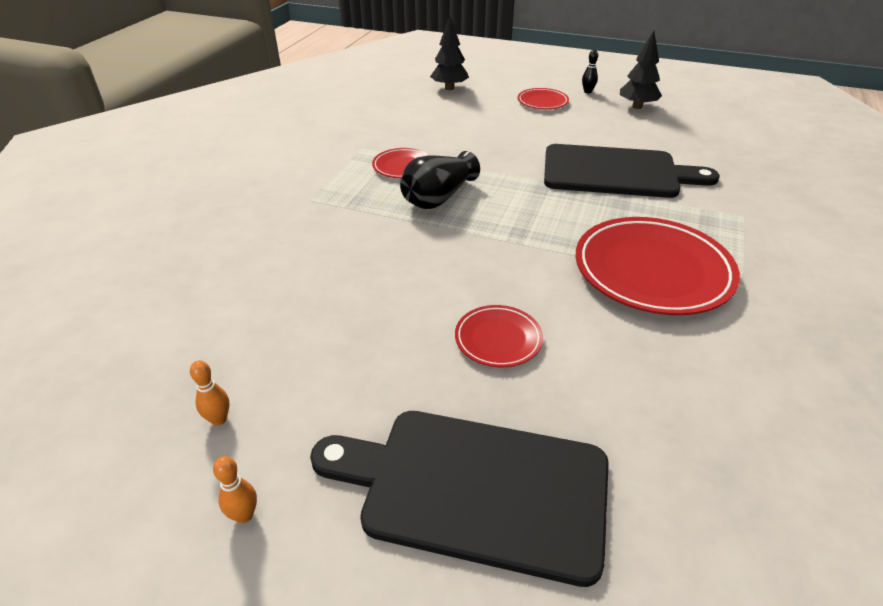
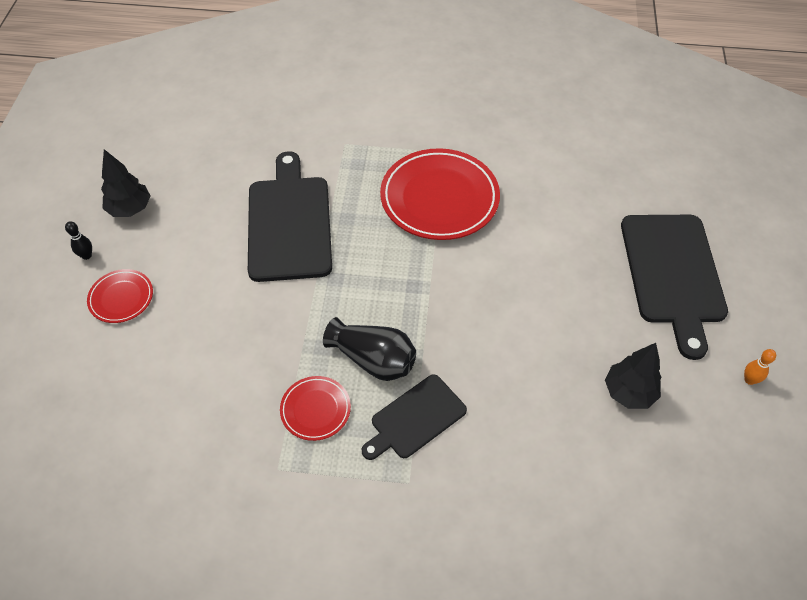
camera: 105 degrees left, 15 degrees up
orange bowling pin [190,360,229,426] -> none
black tree [430,16,469,90] -> black tree moved to [605,343,661,409]
red plate [455,305,543,367] -> none
none -> black cutting board [362,374,467,460]

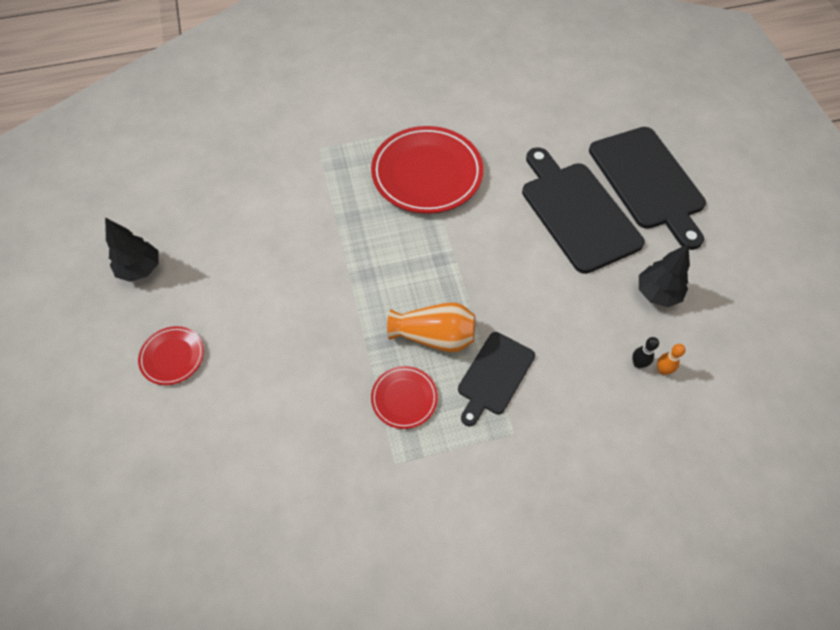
camera: 20 degrees left, 5 degrees up
black bowling pin [65,221,92,260] -> black bowling pin moved to [632,337,659,368]
black cutting board [248,151,332,282] -> black cutting board moved to [522,147,645,274]
black vase [323,317,416,381] -> orange vase [387,302,475,352]
orange bowling pin [744,349,776,385] -> orange bowling pin moved to [657,344,685,375]

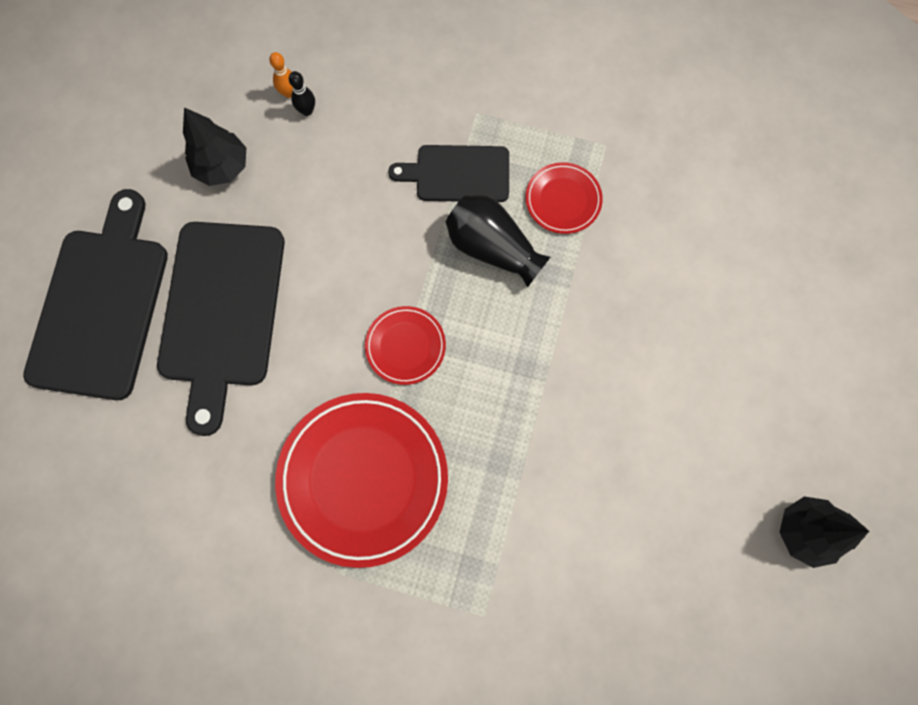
camera: 150 degrees left, 15 degrees up
red plate [138,326,204,385] -> red plate moved to [365,306,446,385]
orange vase [387,302,475,352] -> black vase [446,195,551,288]
black cutting board [458,332,535,426] -> black cutting board turned 150 degrees counterclockwise [388,145,509,202]

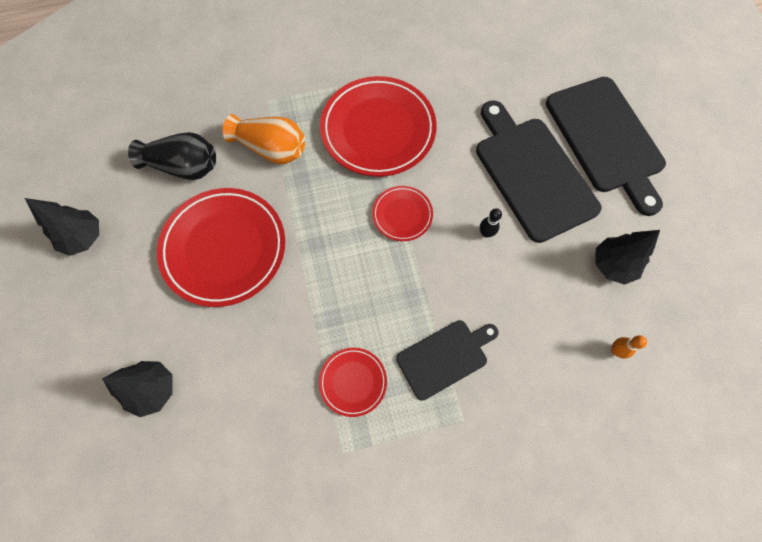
camera: 150 degrees right, 5 degrees down
black bowling pin [289,71,315,116] -> black bowling pin moved to [480,208,502,238]
black vase [446,195,551,288] -> black vase moved to [128,132,216,180]
none -> black tree [102,361,173,417]
none -> red plate [157,188,285,307]
none -> orange vase [223,114,305,164]

